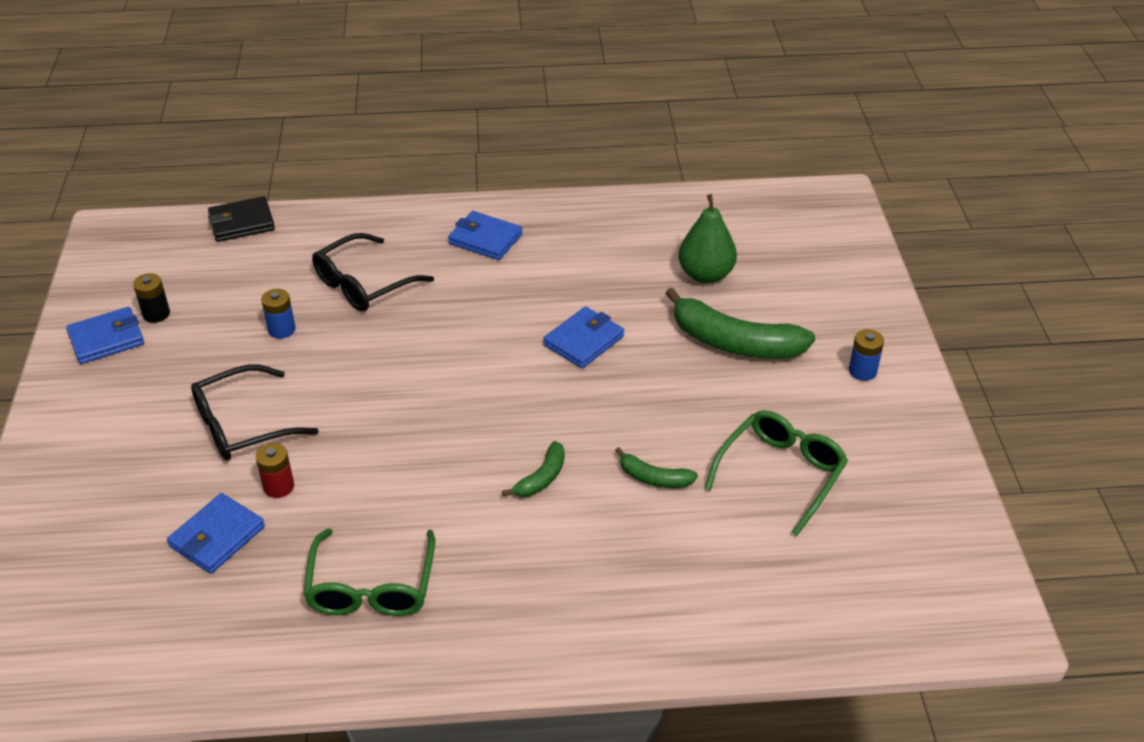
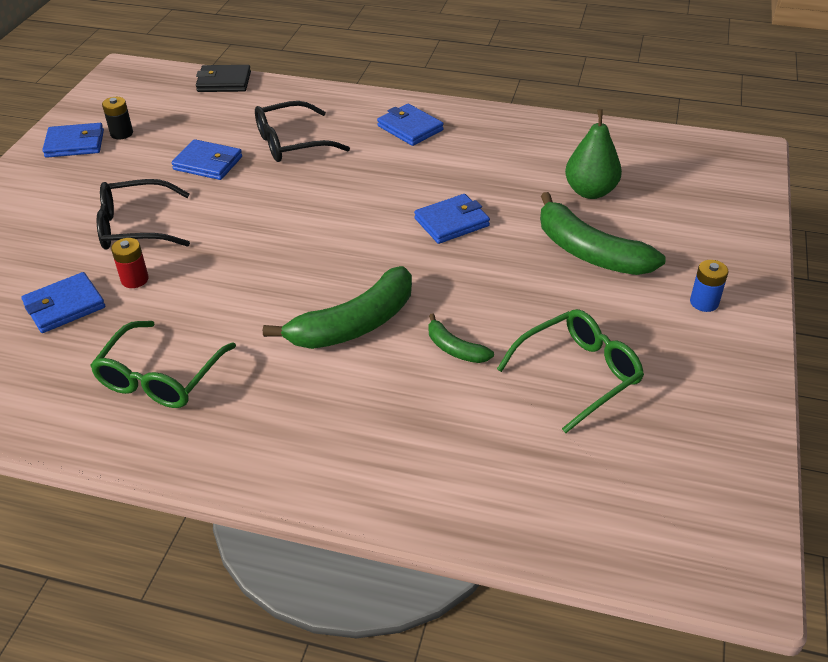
camera: 20 degrees right, 0 degrees up
blue battery [261,289,296,339] -> blue wallet [171,139,242,180]
green banana [502,441,565,497] -> green banana [263,266,412,349], size x2.01

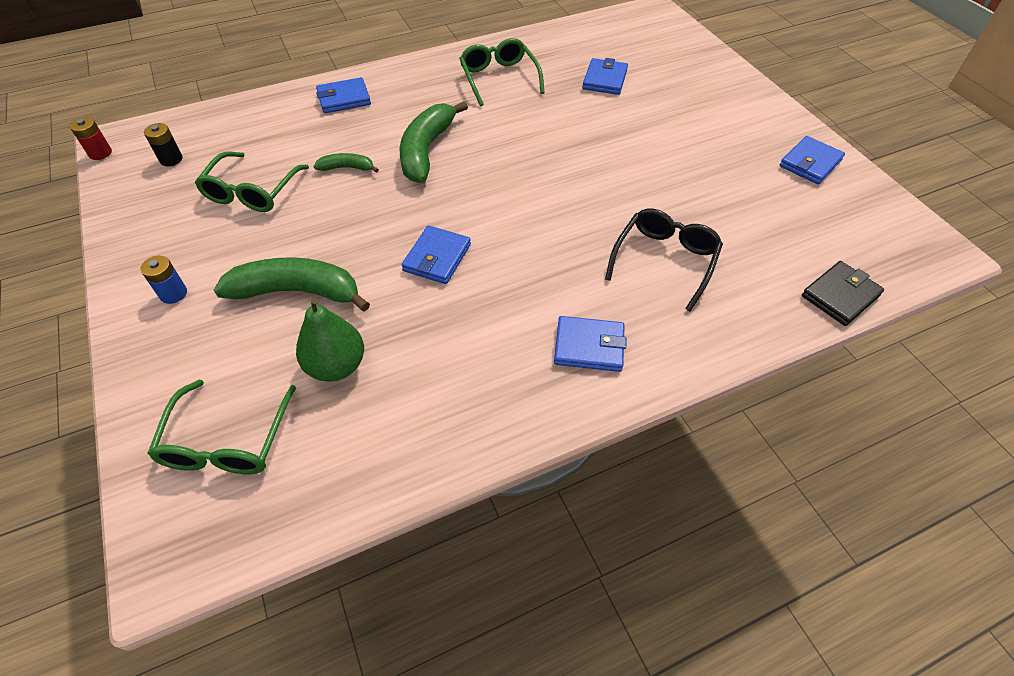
camera: 140 degrees right, 10 degrees up
black glasses [97,179,190,250] -> none
black battery [102,97,133,140] -> black battery moved to [144,123,183,166]
red battery [111,238,149,288] -> red battery moved to [70,117,112,160]
blue wallet [171,139,242,180] -> blue wallet moved to [316,77,371,113]
none -> green glasses [147,380,296,474]

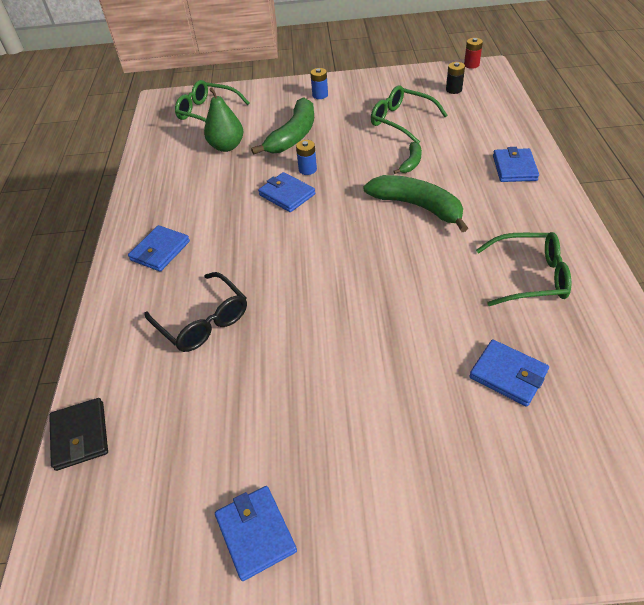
camera: 115 degrees right, 5 degrees down
none -> blue battery [296,140,317,175]

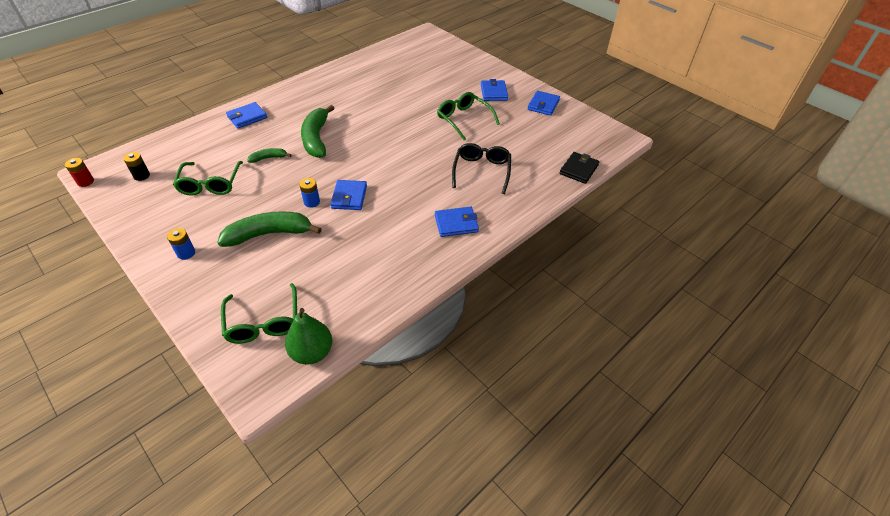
camera: 135 degrees left, 0 degrees up
green pear [204,87,243,152] -> green pear moved to [285,308,332,364]
blue wallet [469,339,549,407] -> blue wallet moved to [481,79,508,101]
green glasses [476,232,571,306] -> green glasses moved to [437,92,500,140]

